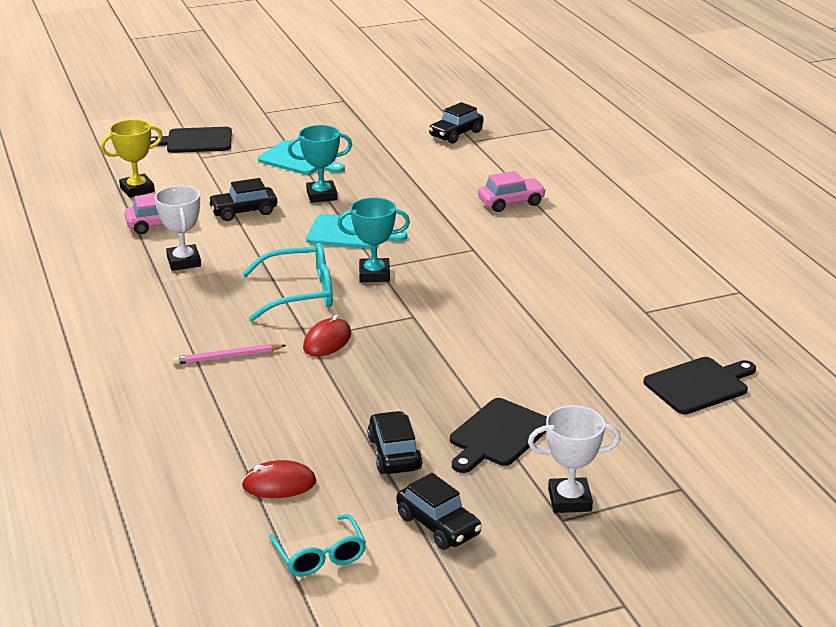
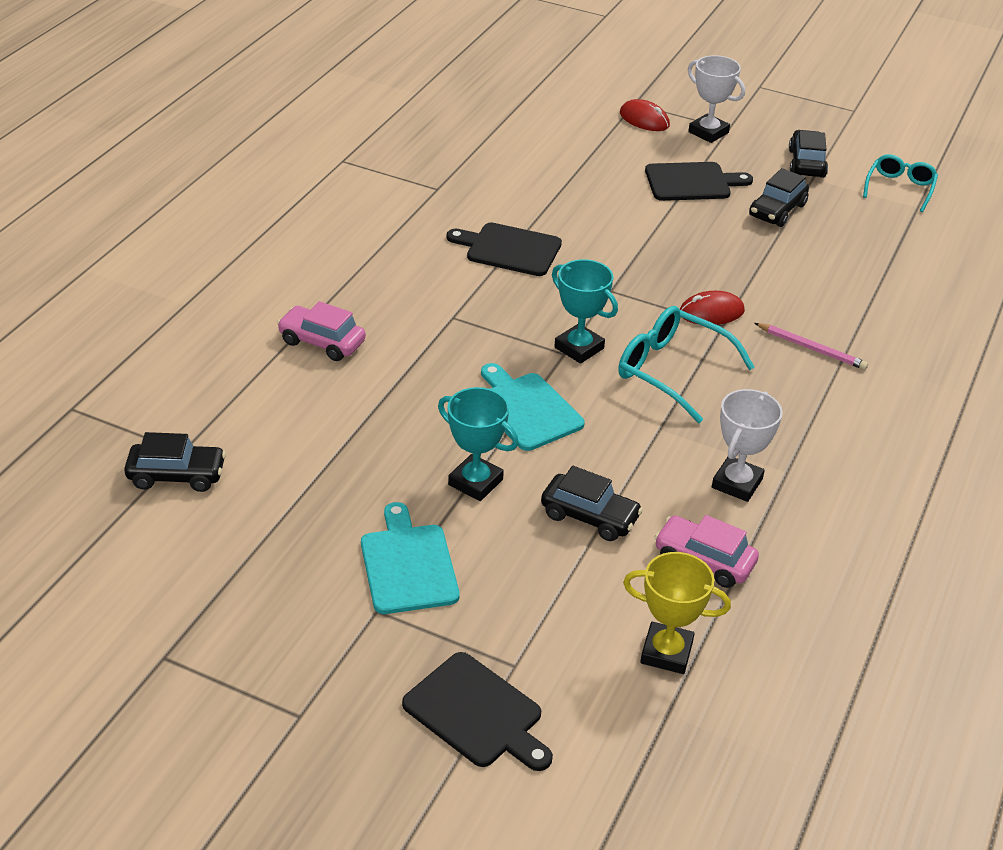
camera: 135 degrees left, 10 degrees up
red mouse [242,460,316,498] -> red mouse moved to [620,99,670,131]
black cutting board [644,357,756,414] -> black cutting board moved to [446,223,562,276]

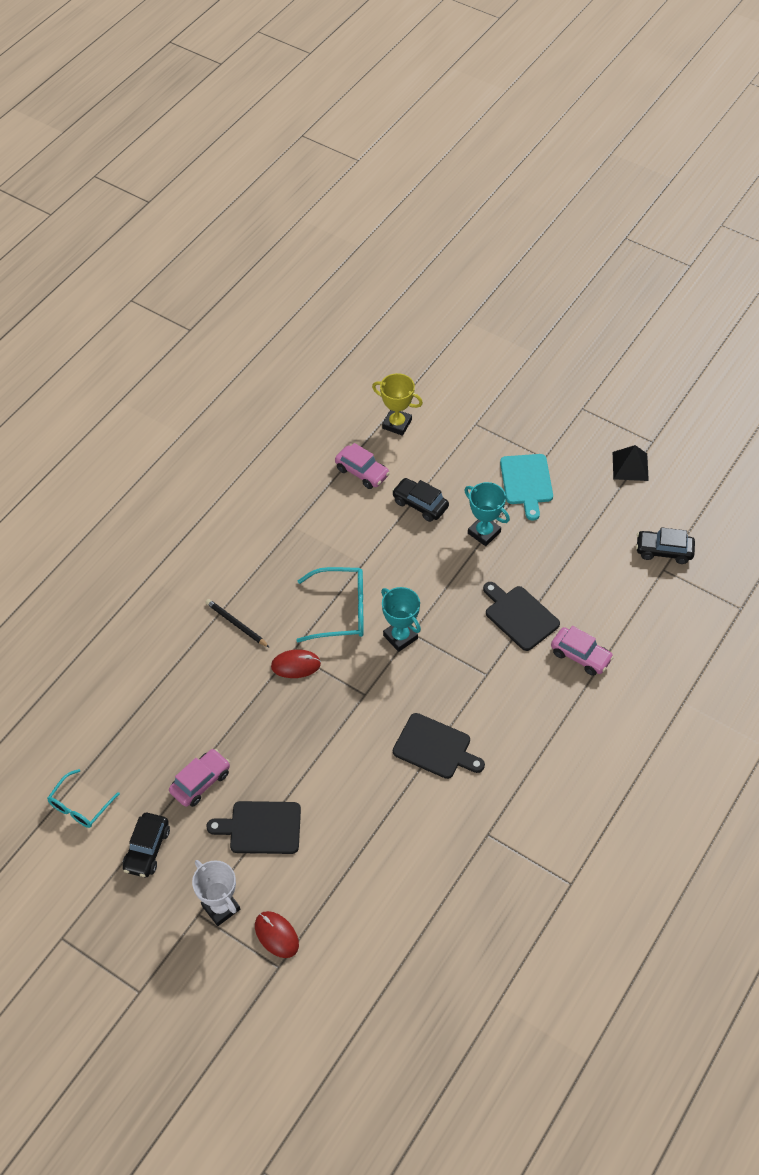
camera: 170 degrees left, 15 degrees up
black cutting board [402,652,553,771] -> black cutting board moved to [483,582,560,651]
turquoise cutting board [481,363,585,451] -> none
turquoise glasses [618,306,755,423] -> turquoise glasses turned 45 degrees counterclockwise [296,567,364,642]
white trophy [712,389,783,502] -> none
black car [749,168,809,227] -> pink car [169,749,230,807]
pink pencil [755,323,868,370] -> black pencil [205,599,270,648]
none -> black pyramid [613,445,649,481]

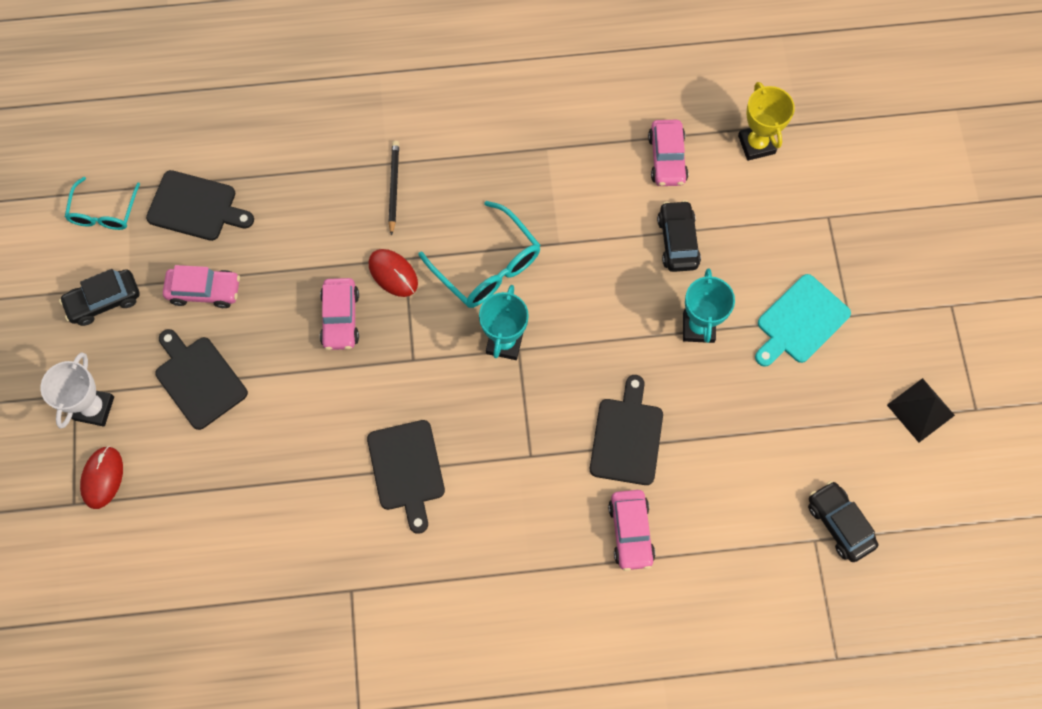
camera: 50 degrees right, 15 degrees up
turquoise glasses [47,769,120,828] -> turquoise glasses turned 75 degrees counterclockwise [65,177,140,230]
none -> black cutting board [146,170,254,241]
none -> pink car [320,278,359,350]

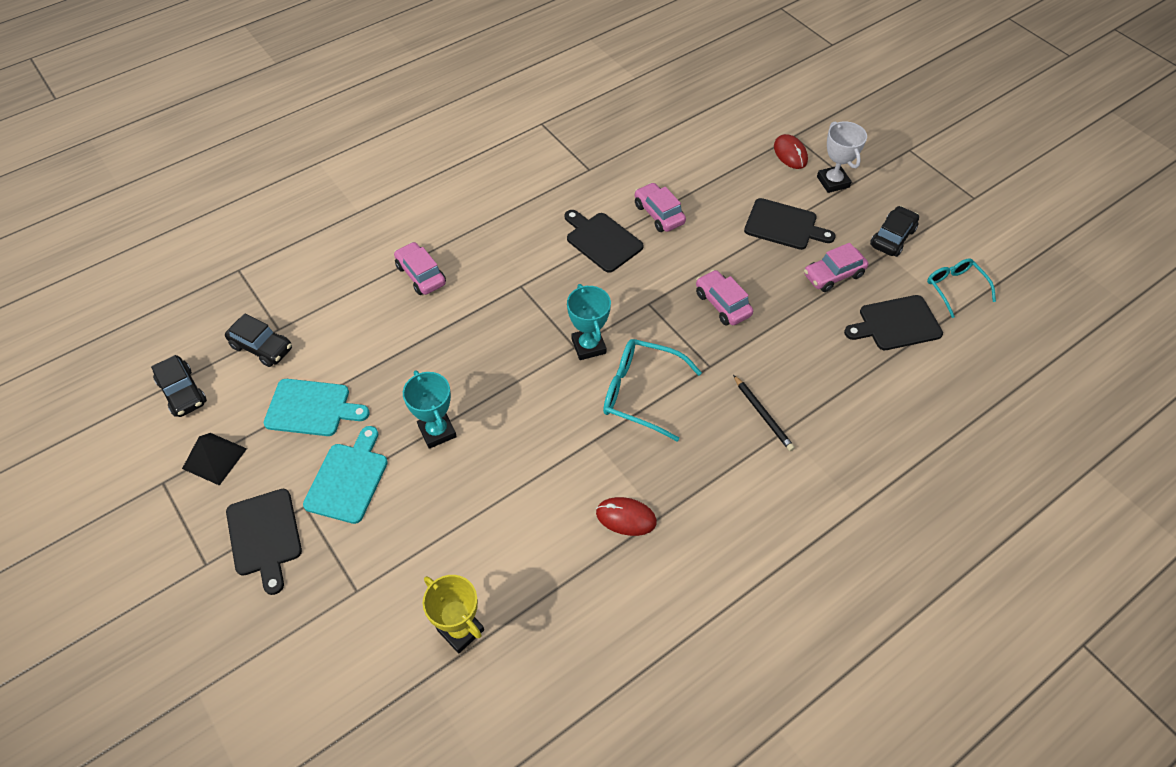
camera: 150 degrees right, 15 degrees down
red mouse [368,249,418,297] -> red mouse moved to [596,497,657,536]
black cutting board [590,375,663,485] -> black cutting board moved to [226,489,302,595]
pink car [648,120,688,186] -> pink car moved to [635,183,686,232]
black car [657,200,701,272] -> black car moved to [151,355,207,417]
none -> turquoise cutting board [264,379,370,436]

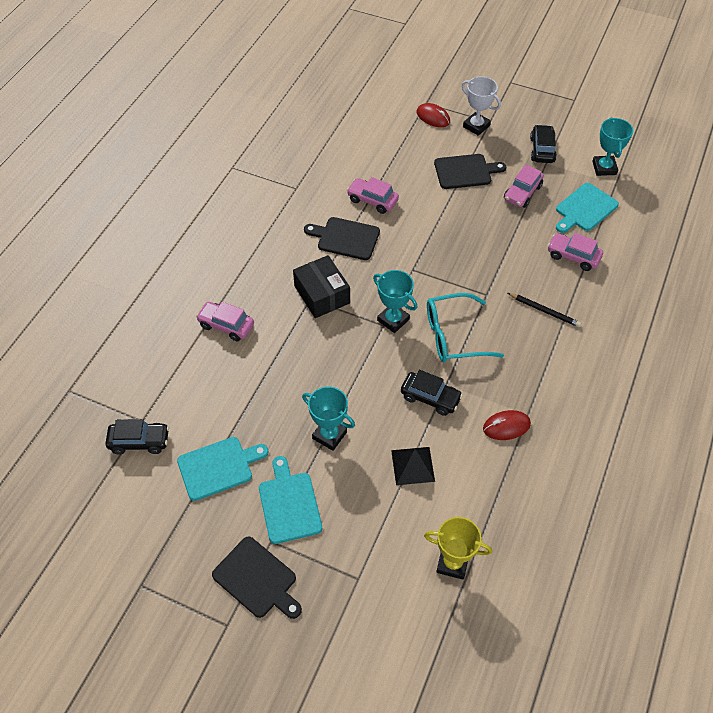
camera: 30 degrees left, 0 degrees up
black car [151,355,207,417] -> black car moved to [401,370,463,416]
black pyramid [182,433,247,486] -> black pyramid moved to [391,447,435,485]
pink car [696,270,753,326] -> pink car moved to [548,233,603,271]
black cutting board [844,295,943,350] -> turquoise cutting board [556,183,619,233]
turquoise glasses [927,259,996,318] -> turquoise trophy [592,117,633,176]
none -> black box [293,255,350,318]

